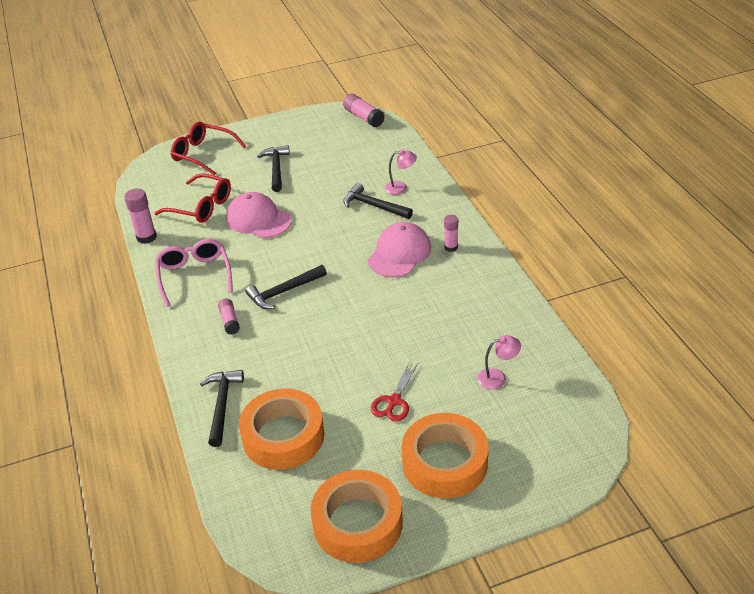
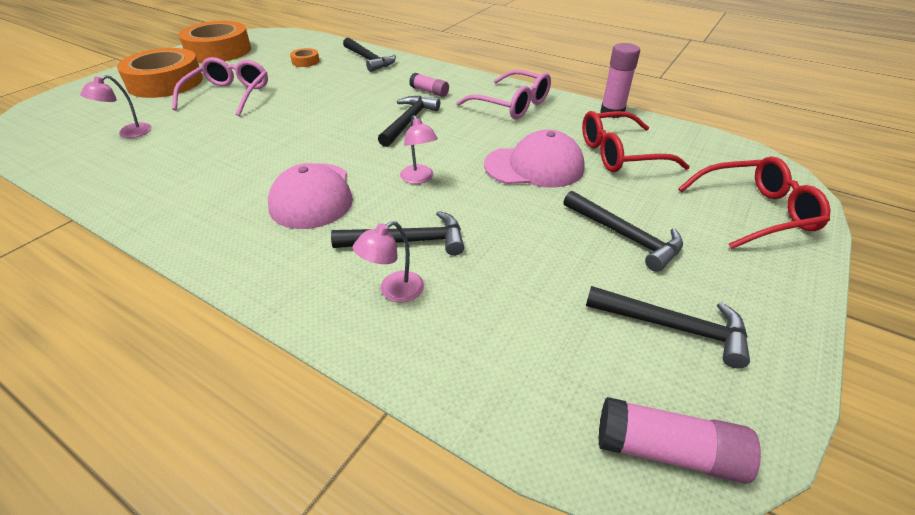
camera: 140 degrees right, 0 degrees up
orange tape [239,389,325,470] -> orange tape [290,48,320,67], size x0.42
red scissors [371,362,418,422] -> pink glasses [172,57,268,116]
pink glue stick [444,215,458,252] -> none
none -> pink lamp [400,115,438,184]
none -> black hammer [586,286,750,369]

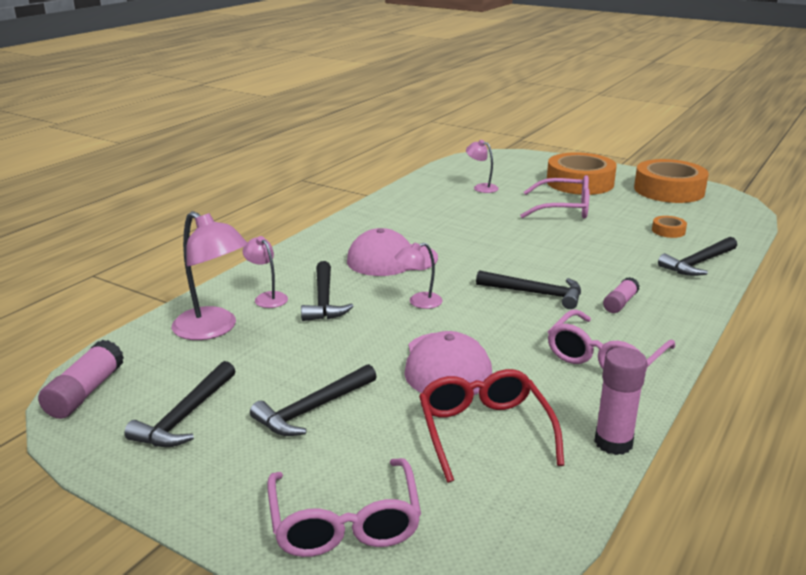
camera: 90 degrees right, 15 degrees down
red glasses [678,156,830,249] -> pink glasses [267,458,421,557]
none -> pink lamp [172,211,248,340]

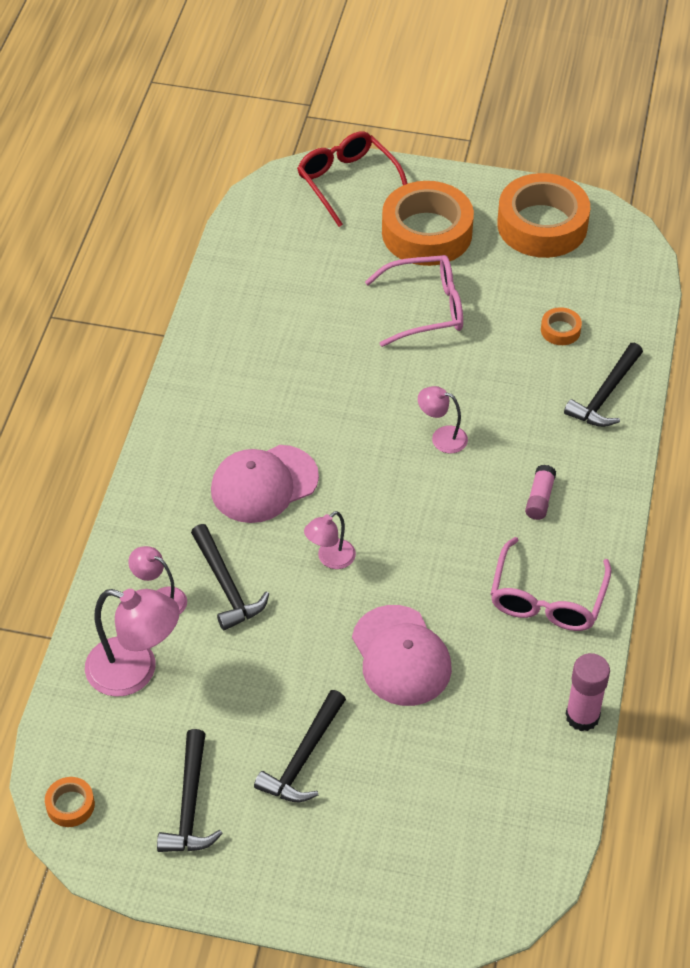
camera: 20 degrees left, 25 degrees up
pink glue stick [38,340,124,419] -> orange tape [45,777,95,827]
pink glasses [267,458,421,557] -> none
red glasses [419,369,564,483] -> red glasses moved to [297,131,408,227]
pink lamp [466,140,498,193] -> pink lamp moved to [418,386,468,453]
black hammer [476,270,581,309] -> none

